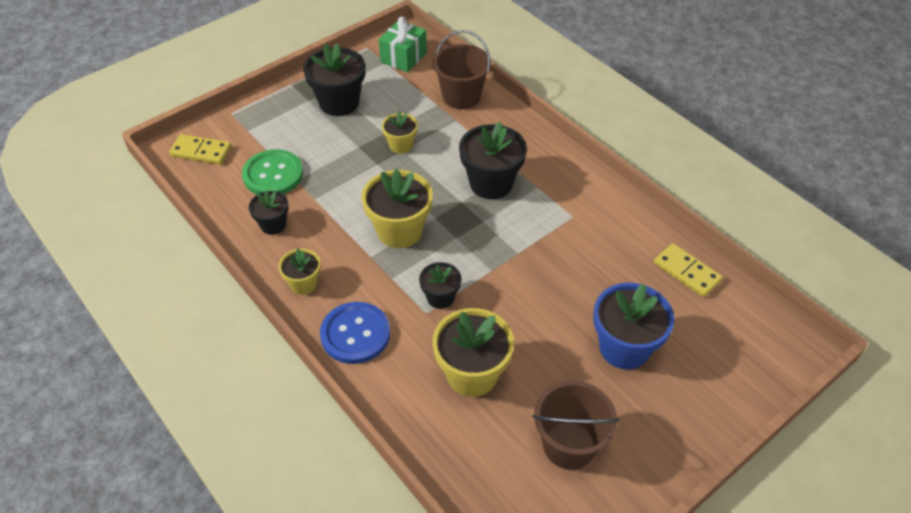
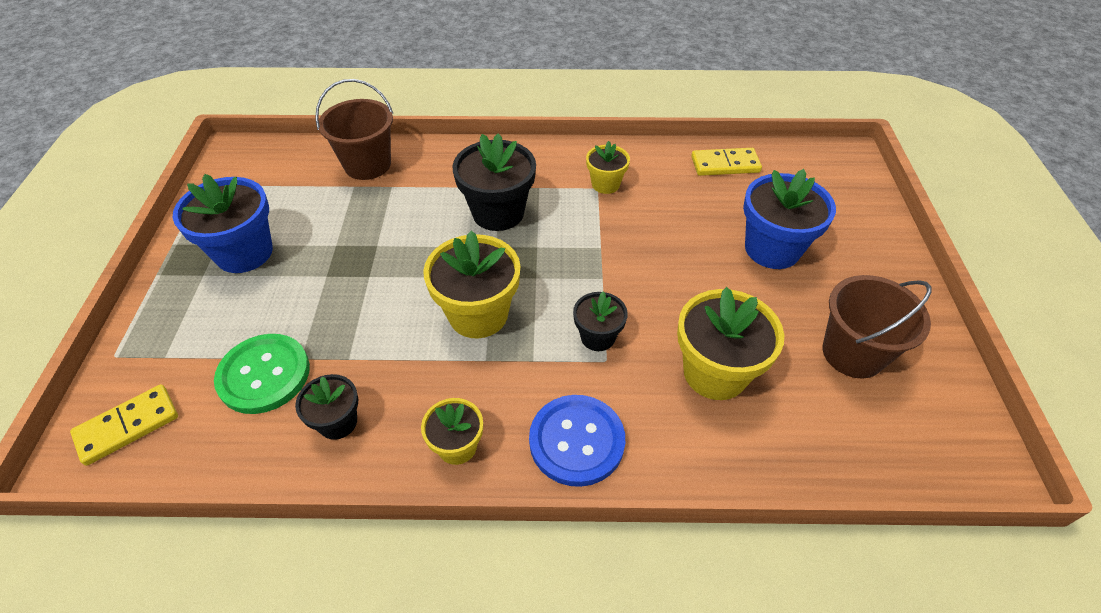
camera: 50 degrees left, 0 degrees up
black flower pot [303,43,365,116] -> blue flower pot [173,174,273,273]
green gift [379,17,427,72] -> none
yellow flower pot [382,111,418,154] -> yellow flower pot moved to [586,141,630,194]

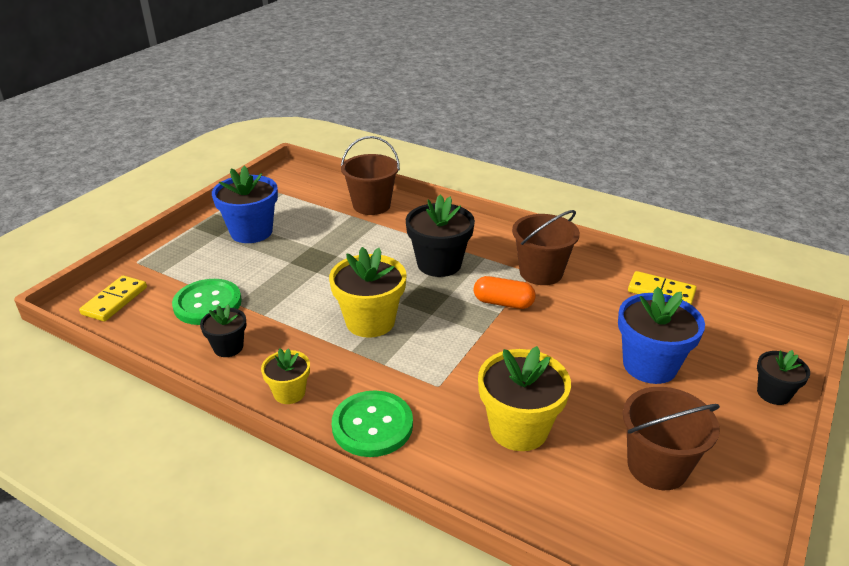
camera: 30 degrees right, 15 degrees down
yellow domino [70,384,178,466] -> yellow domino turned 60 degrees counterclockwise [79,275,147,322]
blue button [529,395,625,487] -> green button [332,390,413,457]
black flower pot [573,291,628,351] -> black flower pot moved to [757,350,810,405]
yellow flower pot [586,141,630,194] -> brown bucket [512,210,580,285]
none -> orange capsule [474,276,536,309]

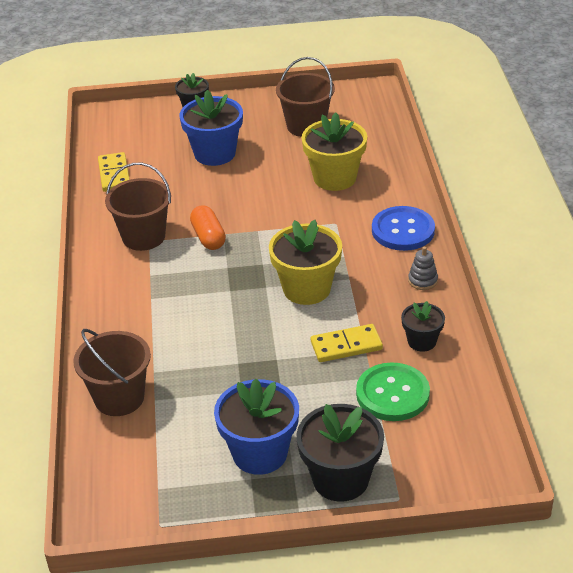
camera: 125 degrees left, 5 degrees up
yellow domino [79,275,147,322] -> yellow domino moved to [311,324,383,362]
yellow flower pot [261,348,310,404] -> grey stacking toy [408,247,438,290]
green button [332,390,413,457] -> blue button [372,206,435,251]
black flower pot [406,195,475,277] -> black flower pot moved to [297,404,384,502]

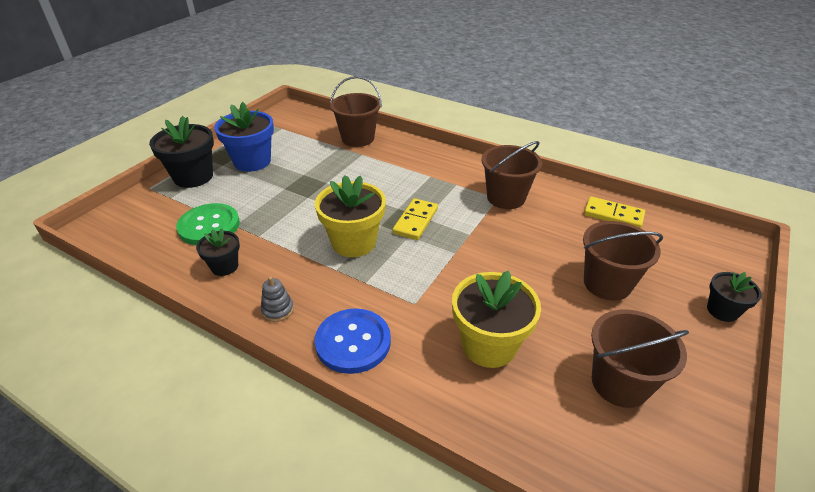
camera: 125 degrees right, 0 degrees up
blue flower pot [180,90,243,166] -> brown bucket [583,221,663,301]
orange capsule [190,205,226,250] -> none
yellow domino [311,324,383,362] -> yellow domino moved to [392,198,438,240]

